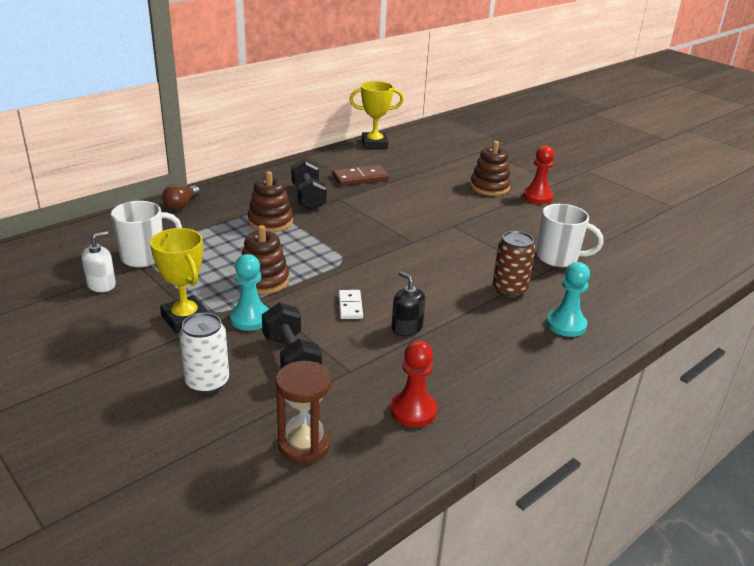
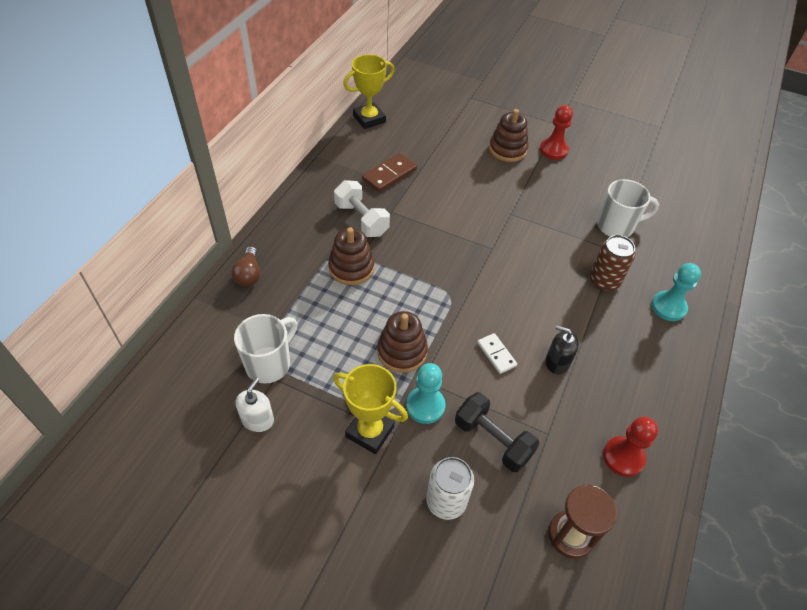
camera: 25 degrees left, 20 degrees up
black dumbbell [291,158,327,210] -> white dumbbell [334,180,390,237]

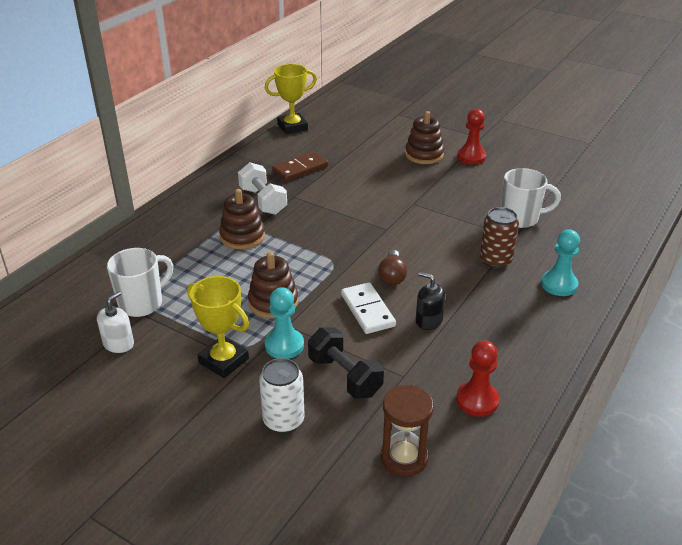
camera: 10 degrees right, 15 degrees down
brown light bulb [232,246,260,287] -> brown light bulb moved to [378,250,407,285]
white domino [477,333,517,374] -> white domino [341,282,396,334], size x1.55

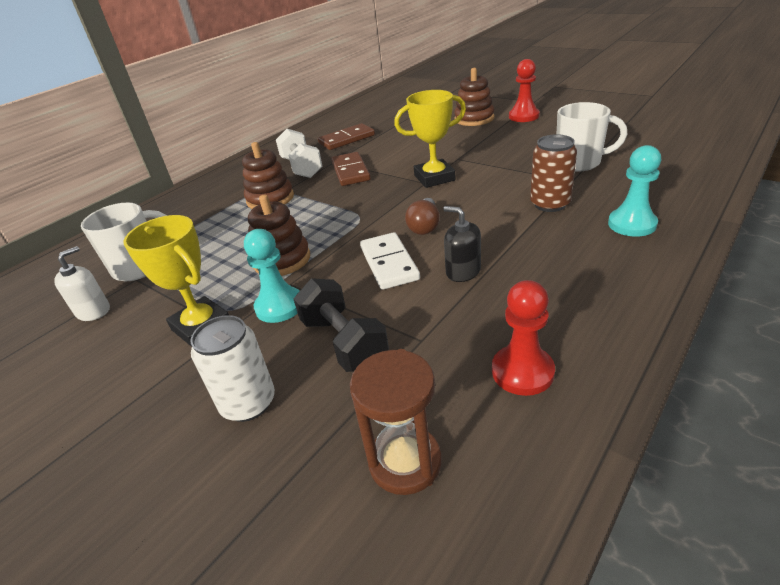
camera: 10 degrees right, 0 degrees up
yellow trophy [265,64,317,134] -> yellow trophy moved to [394,90,466,188]
none -> brown domino [331,152,371,186]

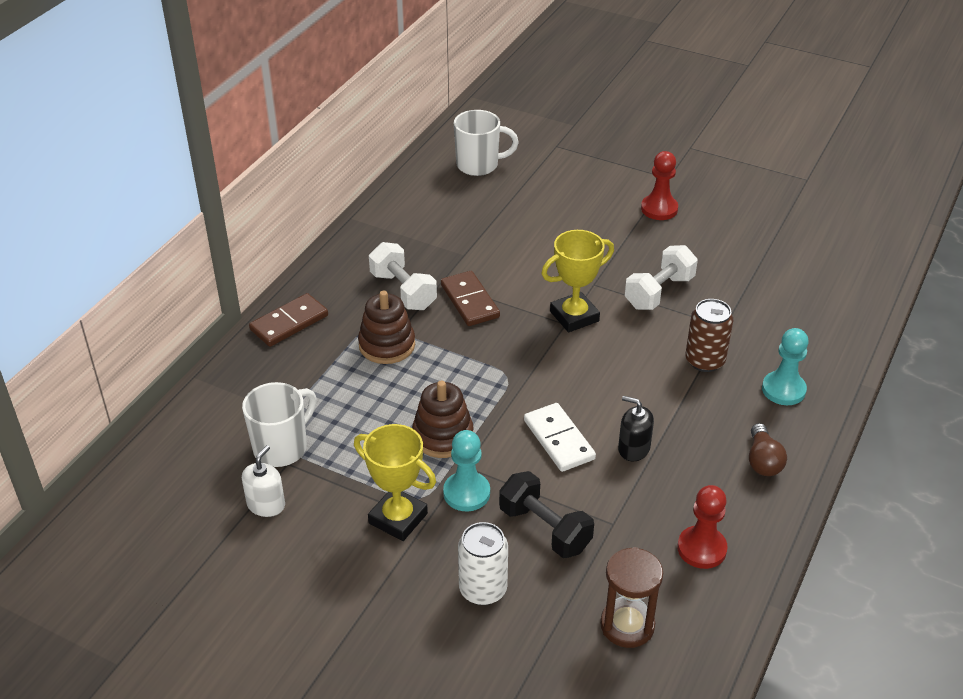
camera: 15 degrees left, 5 degrees up
brown domino [318,123,375,150] -> brown domino moved to [249,293,328,347]
brown light bulb [405,198,440,235] -> brown light bulb moved to [749,423,787,476]
brown stacking toy [454,68,495,126] -> none
white mug [557,102,627,171] -> white mug moved to [454,110,519,176]
none -> white dumbbell [625,245,698,310]

